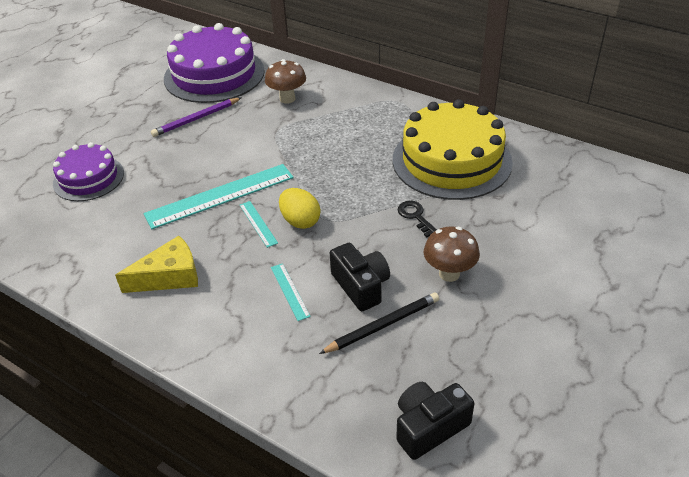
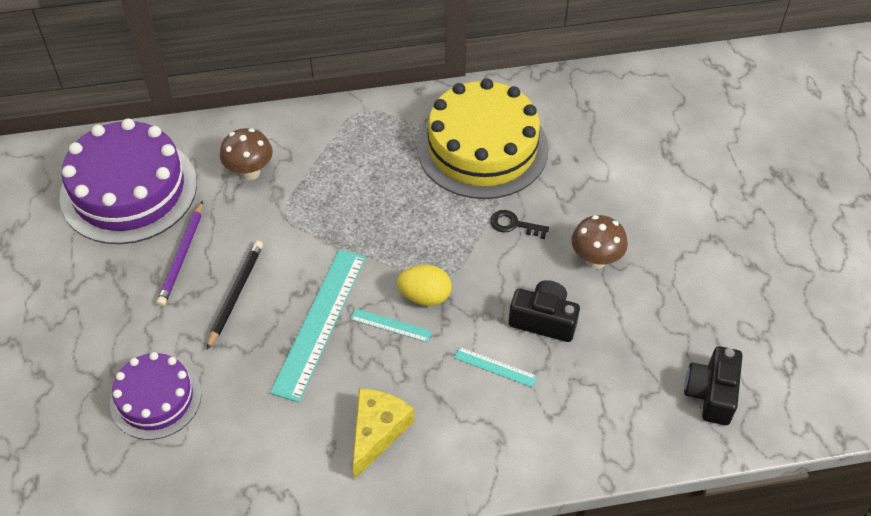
camera: 45 degrees left, 10 degrees up
black pencil [319,293,439,354] -> black pencil moved to [207,240,263,350]

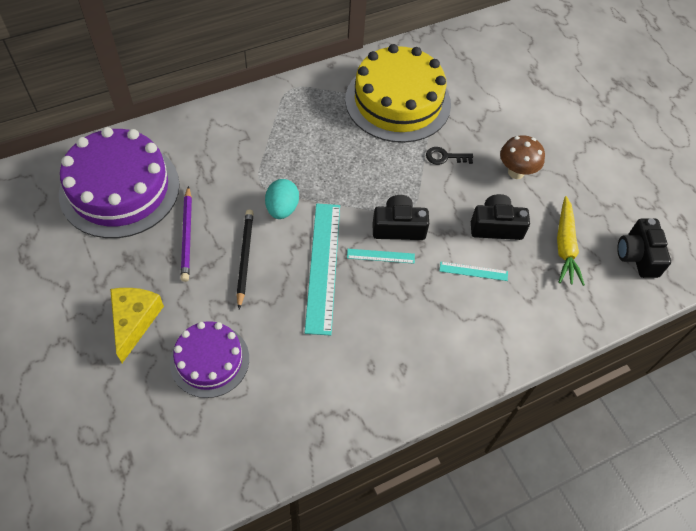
camera: 20 degrees left, 5 degrees up
brown mushroom [220,128,273,180] -> none
yellow cheese [353,388,414,480] -> yellow cheese moved to [110,288,164,363]
yellow egg [397,265,452,306] -> black camera [373,195,429,240]
none -> turquoise egg [265,179,299,219]
none -> yellow carrot [557,196,585,286]

